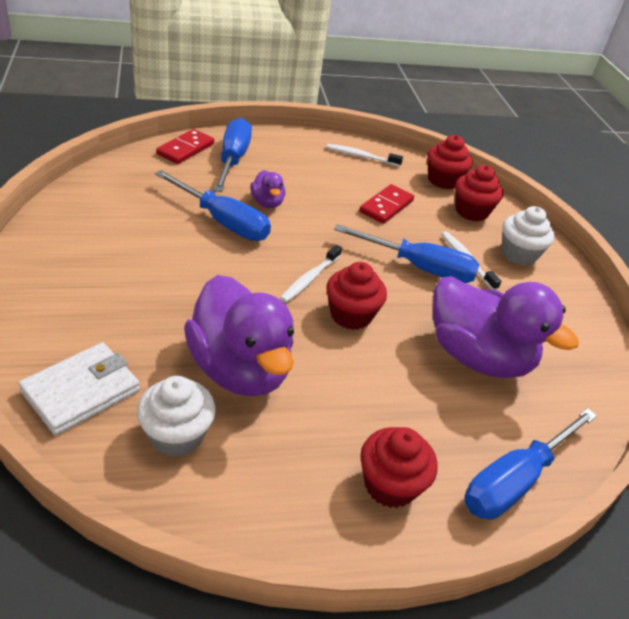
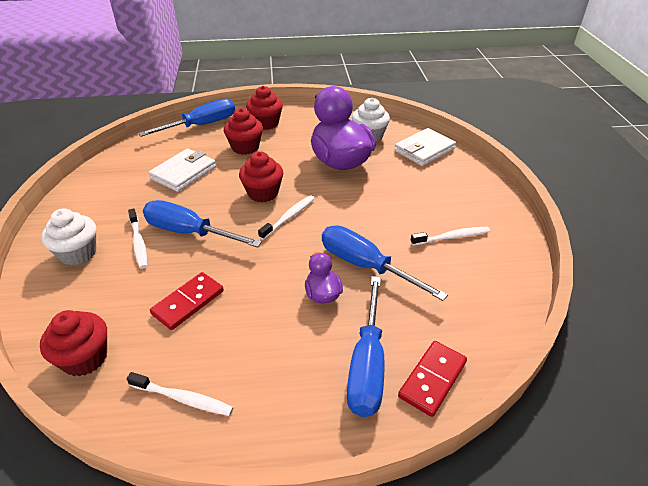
camera: 170 degrees left, 0 degrees up
purple duck [433,276,579,378] -> white wallet [148,148,216,192]
red cupcake [455,165,504,221] -> red cupcake moved to [224,108,263,155]
none -> white toothbrush [410,227,490,245]

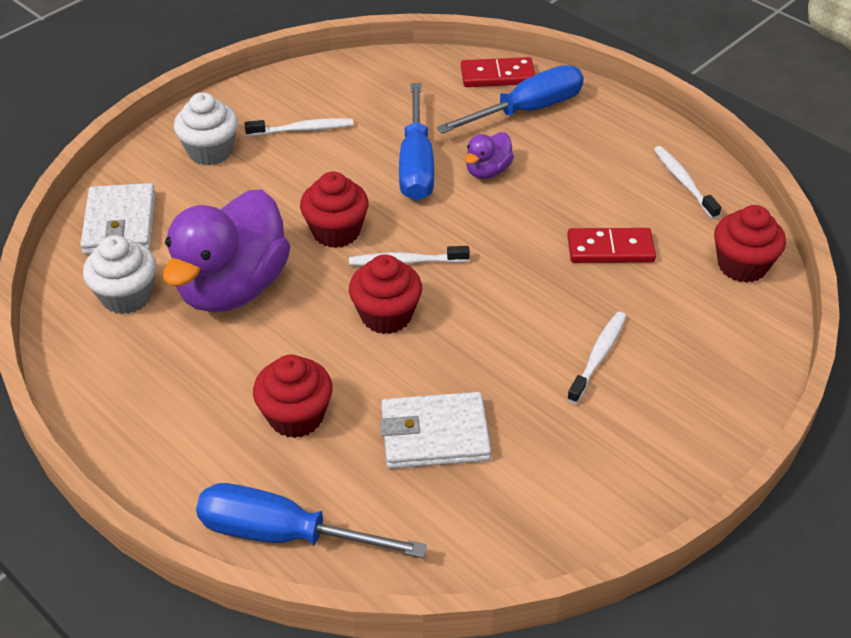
camera: 130 degrees left, 5 degrees up
white cupcake [41,208,96,265] -> white cupcake moved to [174,92,238,165]
blue screwdriver [143,200,262,248] -> none
red cupcake [246,86,283,130] -> red cupcake moved to [300,171,369,248]
white wallet [394,128,456,166] -> white wallet turned 75 degrees clockwise [80,183,156,255]
white toothbrush [410,227,490,245] -> white toothbrush turned 135 degrees clockwise [245,118,353,136]

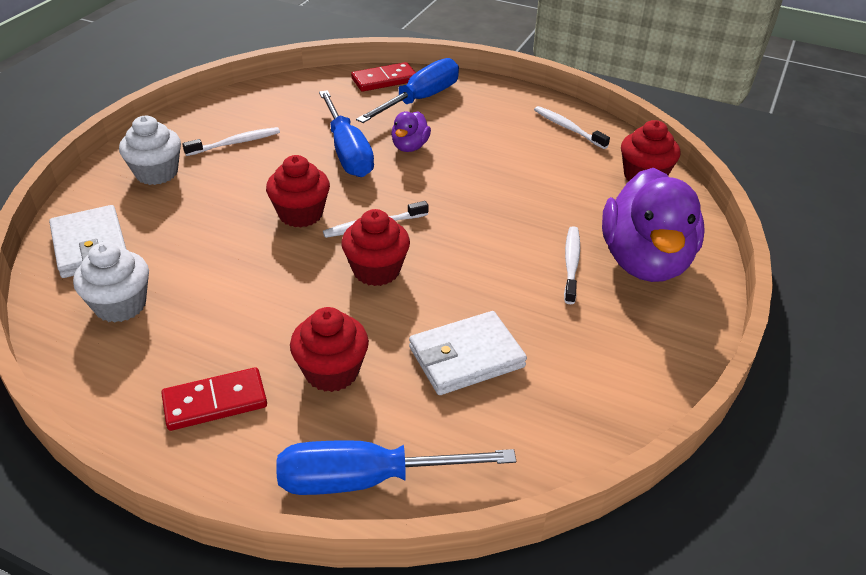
camera: 20 degrees left, 5 degrees down
purple duck [163,189,290,313] -> purple duck moved to [602,168,705,282]
red domino [567,228,656,263] -> red domino moved to [161,367,267,431]

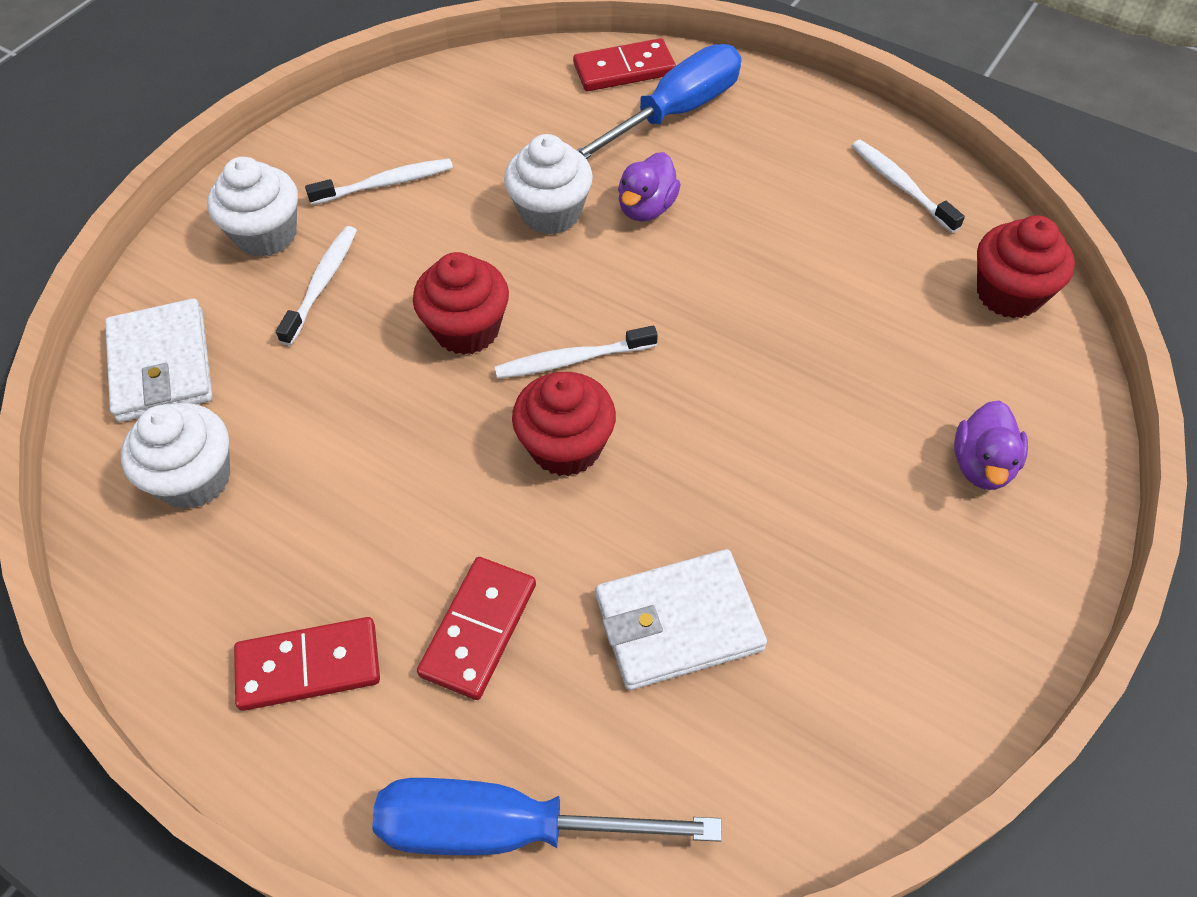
camera: 10 degrees right, 15 degrees up
red cupcake [290,307,369,392] -> red domino [417,557,536,700]
blue screwdriver [319,90,374,177] -> white cupcake [504,134,593,235]
white toothbrush [564,226,580,304] -> white toothbrush moved to [276,226,357,346]
purple duck [602,168,705,282] -> purple duck [954,400,1028,490], size x0.46

